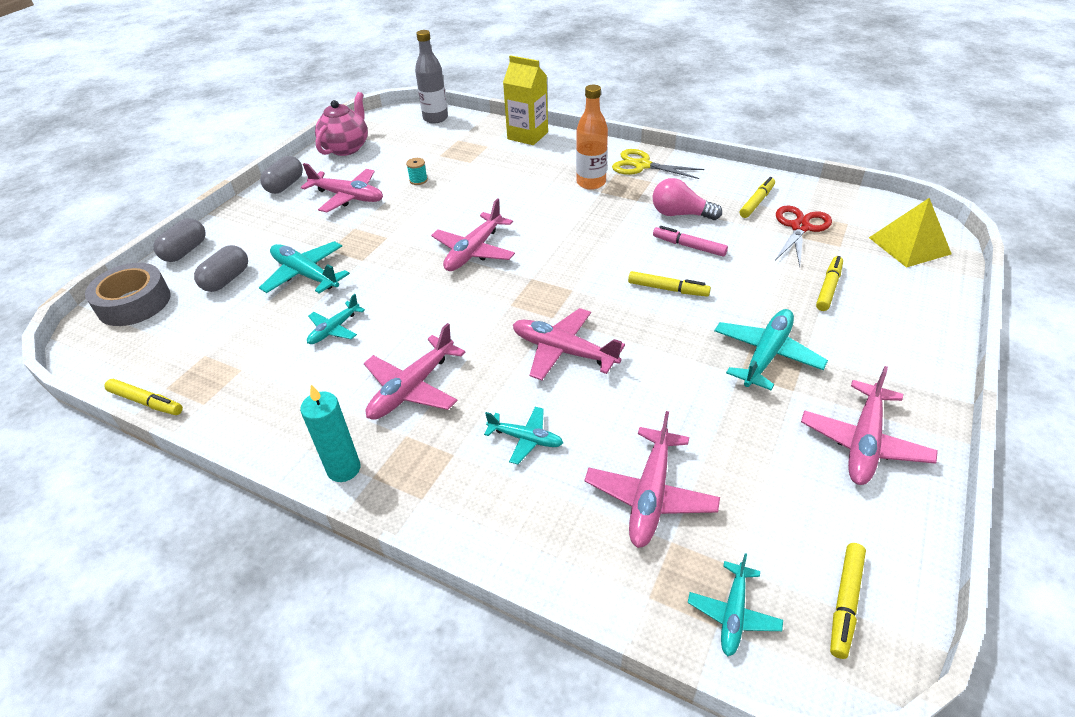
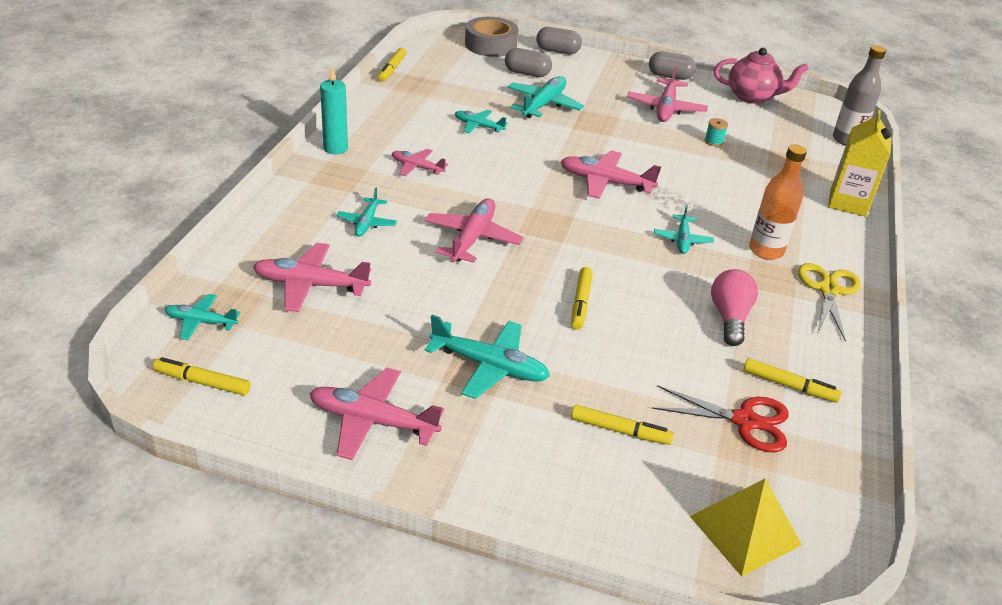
camera: 75 degrees right, 5 degrees down
pink plane [364,323,466,420] -> pink plane [392,149,448,176], size x0.61
pink marker [653,226,728,256] -> none
none -> turquoise plane [654,205,714,254]

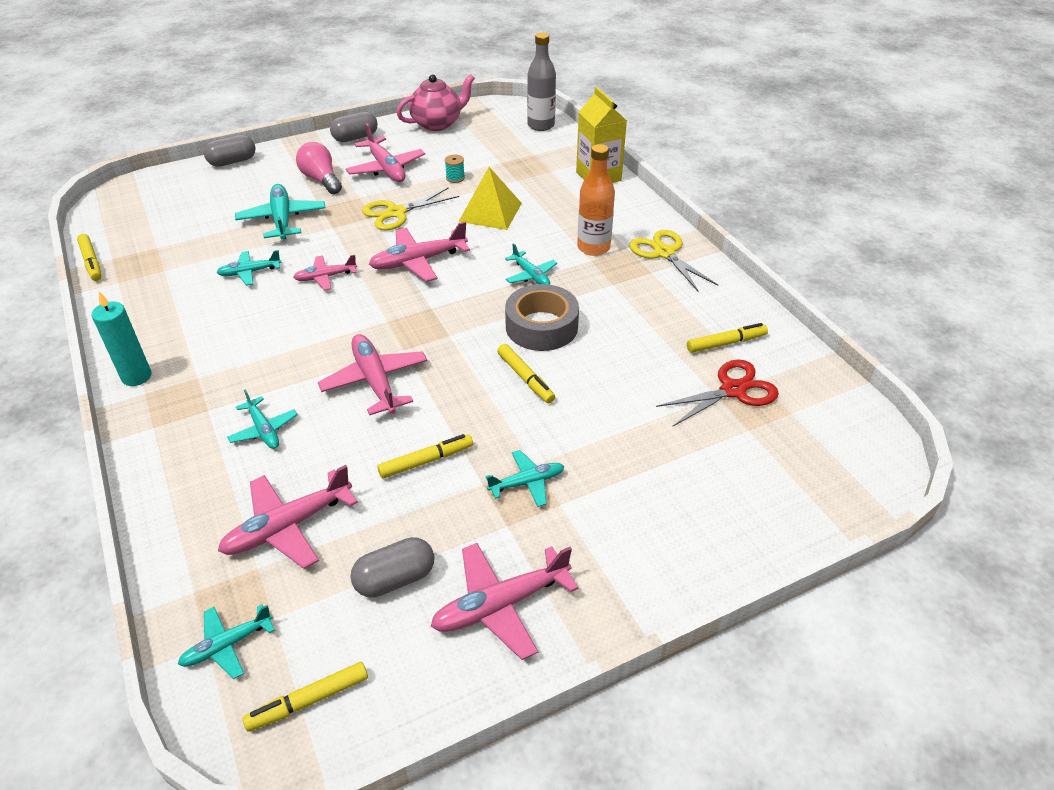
camera: 40 degrees left, 5 degrees up
pink plane [392,149,448,176] -> pink plane moved to [293,255,357,291]
turquoise plane [424,315,550,399] -> turquoise plane [486,450,565,507], size x0.61
grey tape [465,17,518,57] -> grey tape moved to [505,284,579,351]
grey capsule [505,48,552,77] -> grey capsule moved to [351,537,434,598]
yellow marker [571,405,674,445] -> yellow marker moved to [377,434,473,479]
yellow pyramid [690,479,802,576] -> yellow pyramid moved to [459,167,522,230]
pink light bulb [711,269,758,346] -> pink light bulb moved to [296,142,342,194]
none -> yellow scissors [362,187,459,230]

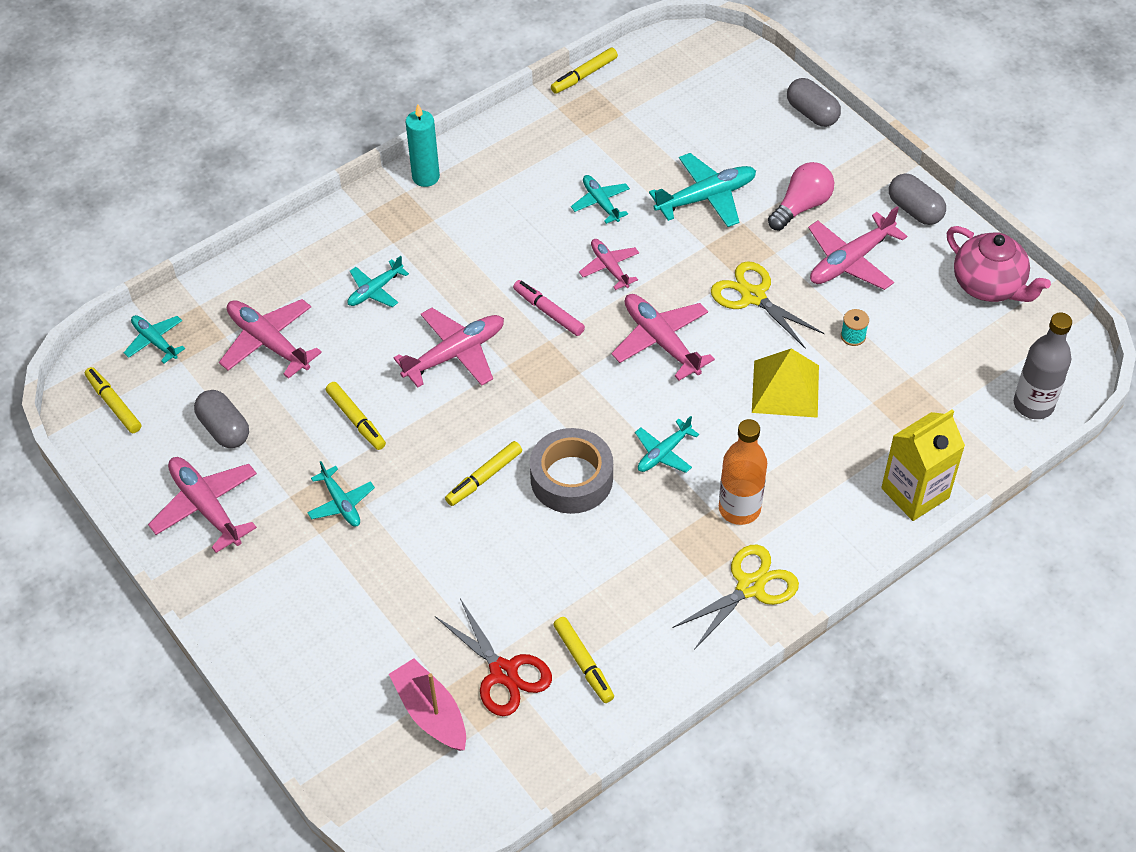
camera: 80 degrees right, 10 degrees up
none -> pink boat [389,658,466,751]
none -> pink marker [513,280,585,336]

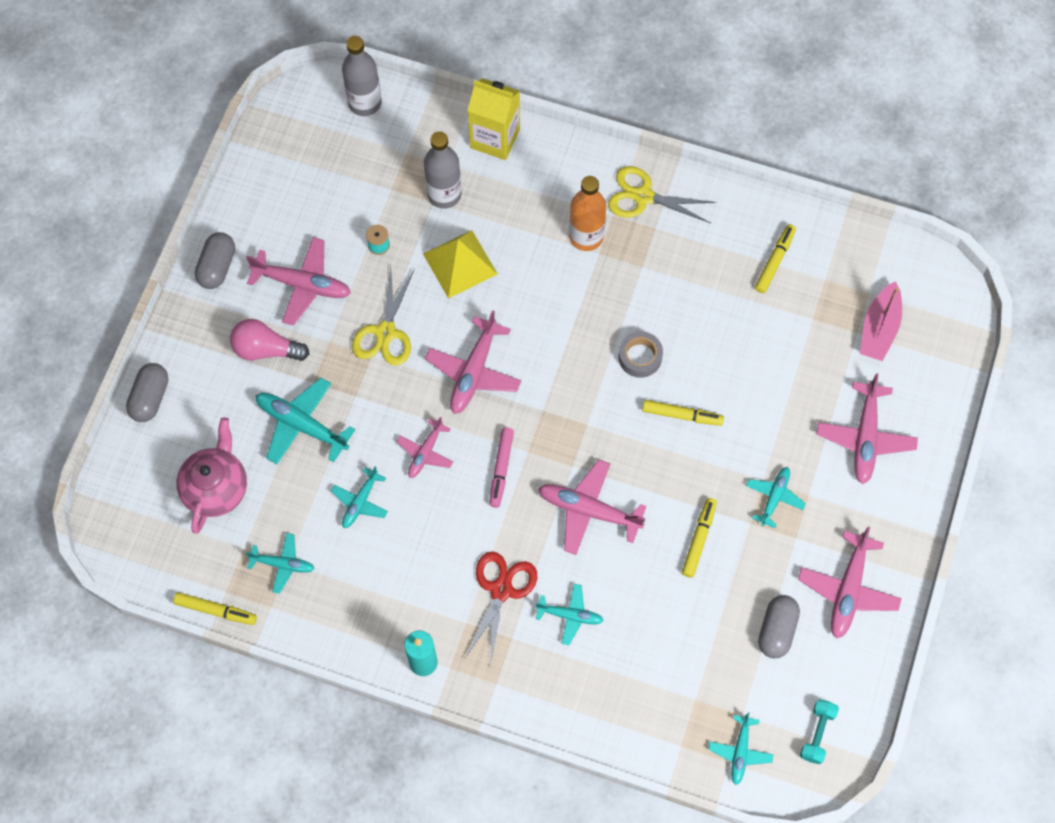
camera: 125 degrees left, 15 degrees up
yellow marker [85,367,141,433] -> turquoise dumbbell [800,699,839,764]
pink plane [219,299,322,379] -> pink plane moved to [817,373,918,484]
red scissors [435,599,552,716] -> red scissors moved to [465,551,537,667]
grey tape [530,428,613,514] -> grey tape [618,331,663,378], size x0.62
turquoise plane [635,416,699,473] -> turquoise plane moved to [246,533,315,594]
pink teapot [947,226,1051,302] -> pink teapot moved to [176,417,247,534]
none -> grey bottle [424,132,462,209]

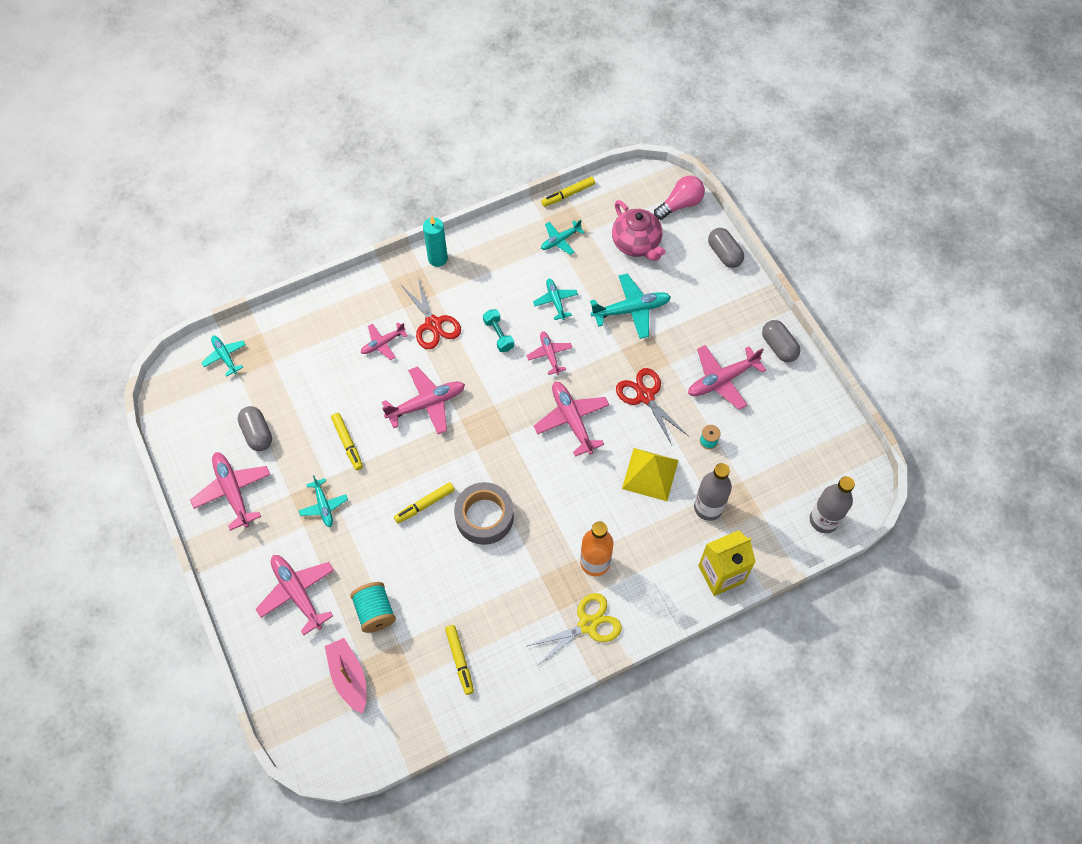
camera: 135 degrees right, 5 degrees down
pink light bulb [230,319,310,361] -> pink light bulb moved to [654,176,705,220]
yellow scissors [352,266,415,366] -> red scissors [616,368,688,445]
pink marker [489,427,514,507] -> none
turquoise plane [536,584,604,645] -> pink plane [361,322,408,360]
grey tape [618,331,663,378] -> grey tape [454,482,514,545], size x1.60
turquoise dumbbell [800,699,839,764] -> turquoise dumbbell moved to [483,309,514,352]
none -> turquoise spool [350,582,396,633]

